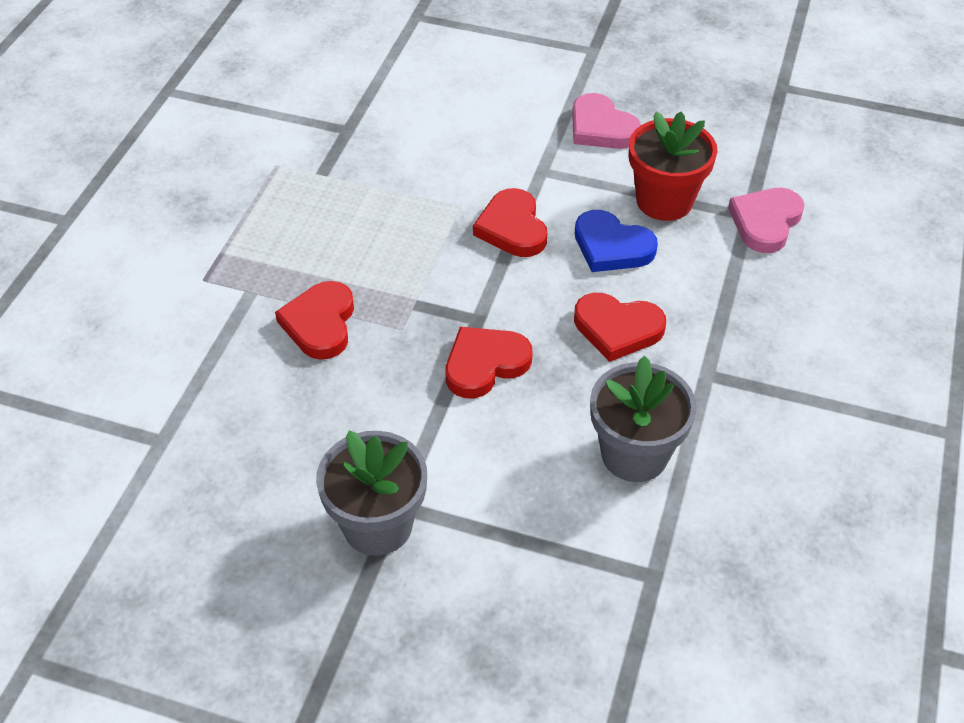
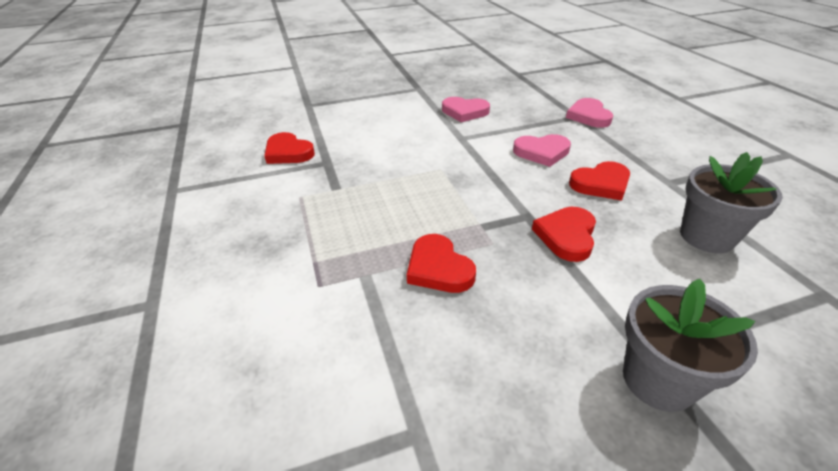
camera: 35 degrees left, 10 degrees down
red heart [473,188,547,257] -> red heart moved to [264,132,315,164]
blue heart [575,210,658,272] -> pink heart [513,134,571,167]
red flower pot [629,111,718,221] -> none

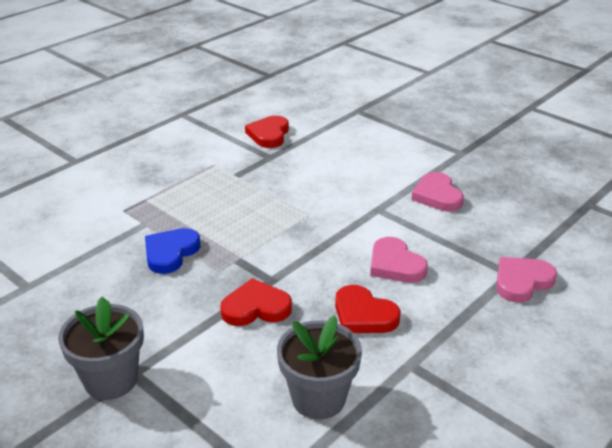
camera: 60 degrees right, 5 degrees down
red heart [407,234,476,293] -> blue heart [145,228,200,274]

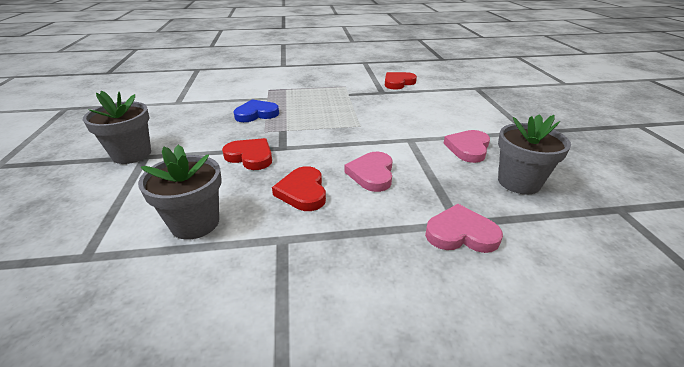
camera: 40 degrees right, 0 degrees up
none -> grey flower pot [498,114,571,195]

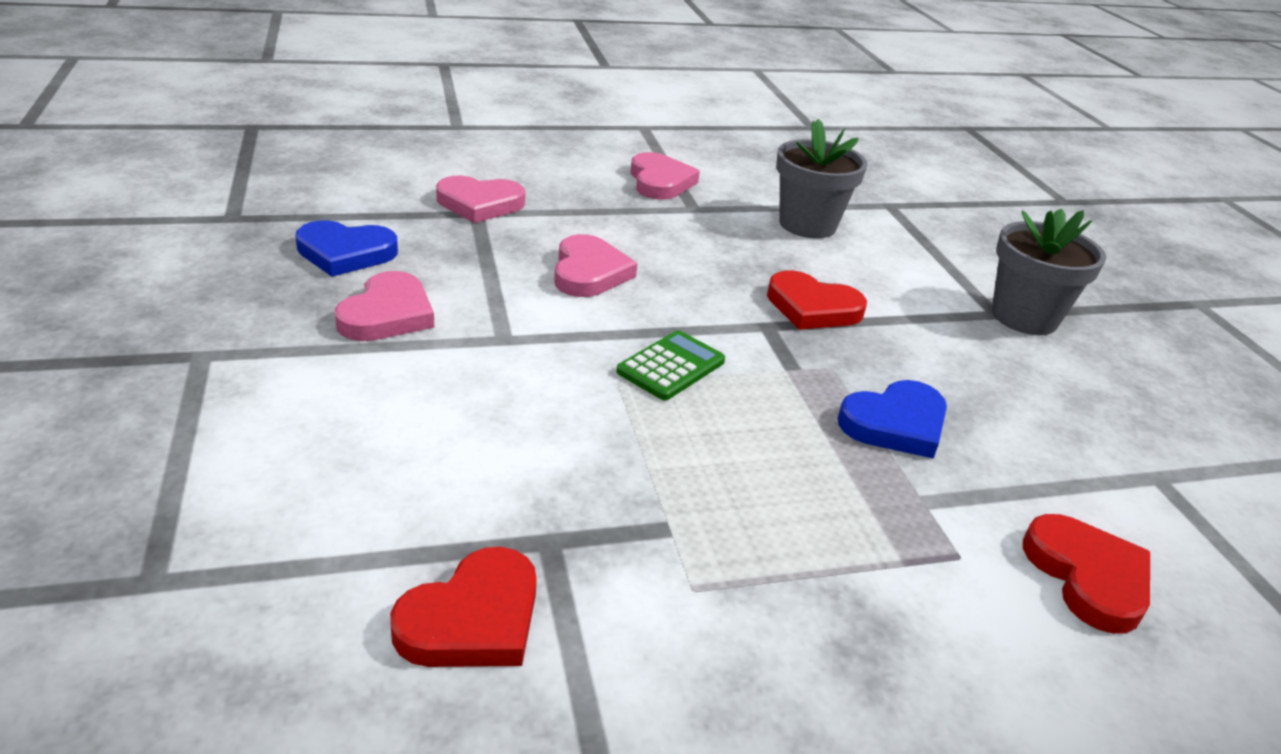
camera: 170 degrees right, 0 degrees up
red heart [272,166,326,211] -> red heart moved to [1023,514,1150,634]
grey flower pot [498,114,571,195] -> blue heart [295,220,398,277]
none -> green calculator [616,330,725,400]
none -> pink heart [630,152,700,200]

